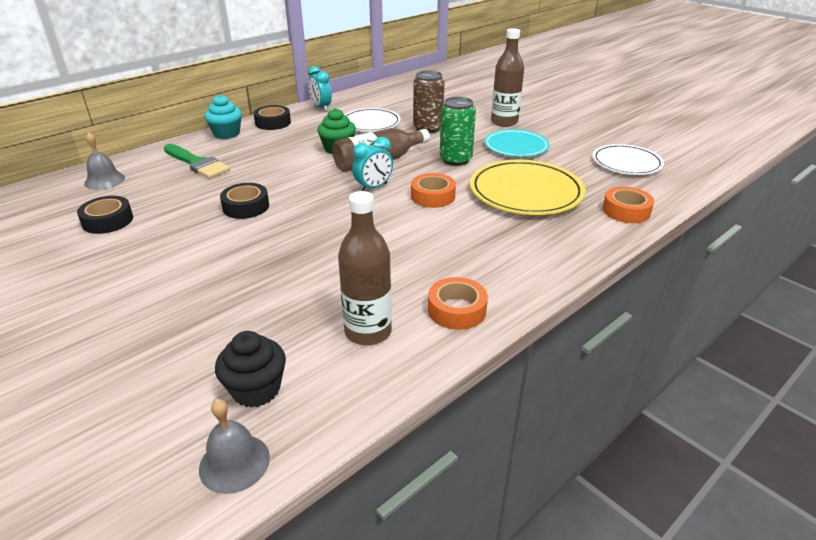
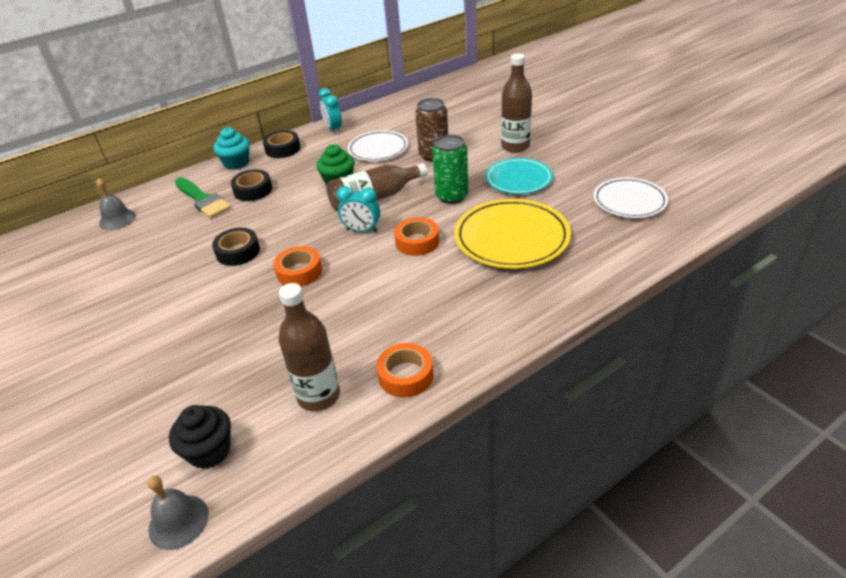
camera: 10 degrees right, 5 degrees up
black tape [77,196,133,234] -> black tape moved to [231,170,272,201]
turquoise clock [352,137,393,191] -> turquoise clock turned 45 degrees clockwise [336,186,380,232]
orange tape [603,187,654,223] -> orange tape moved to [273,246,322,286]

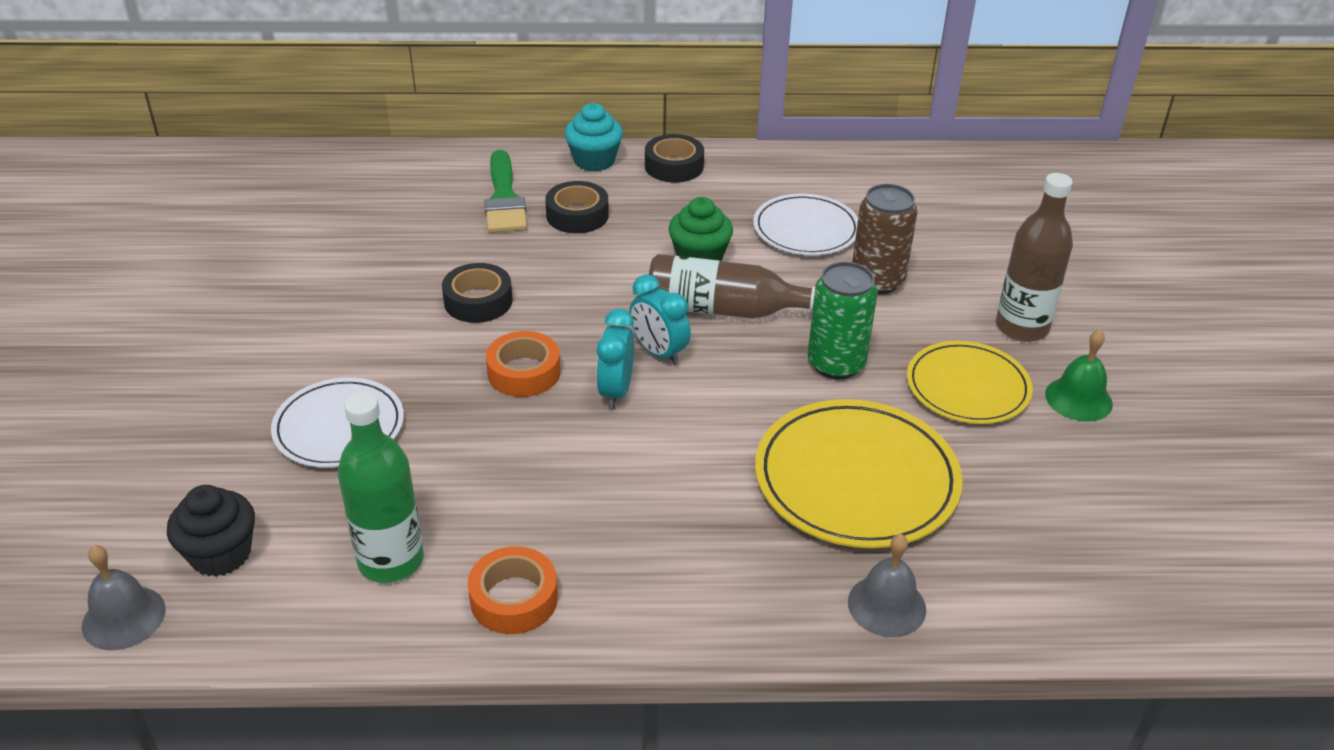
camera: 30 degrees right, 0 degrees up
grey bell [96,178,136,230] -> grey bell moved to [848,534,926,637]
brown bottle [279,283,340,411] -> green bottle [338,392,424,583]
turquoise clock [319,88,342,134] -> turquoise clock moved to [596,309,634,409]
orange tape [394,217,439,256] -> none
turquoise plate [485,158,553,194] -> yellow plate [907,341,1033,424]
white plate [594,178,668,218] -> white plate moved to [271,378,404,468]
none -> green bell [1045,329,1113,422]

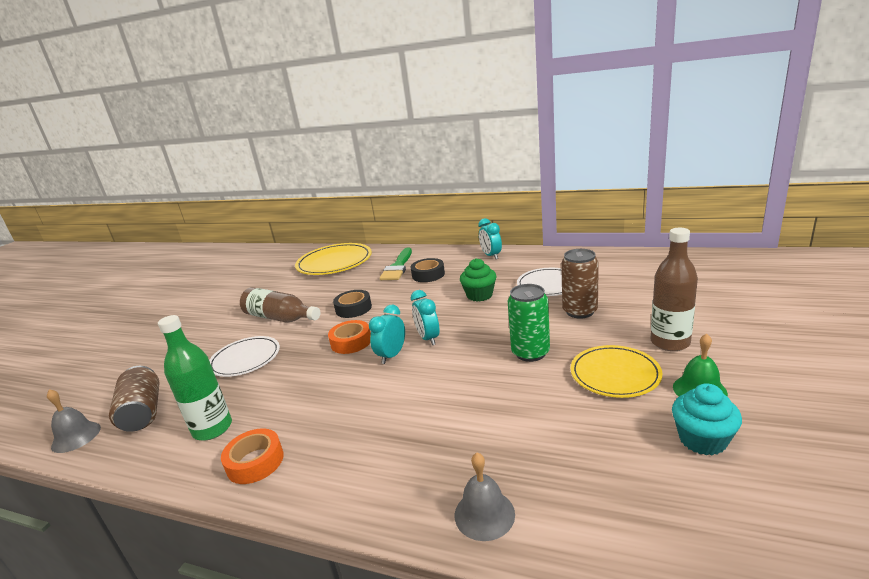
camera: 25 degrees right, 15 degrees down
black cupcake [167,485,255,577] -> brown can [109,366,160,432]
turquoise cupcake [565,103,623,172] -> turquoise cupcake moved to [672,383,742,456]
black tape [645,134,704,183] -> turquoise clock [478,218,502,259]
brown bottle [649,254,815,319] -> brown bottle moved to [240,287,321,323]
yellow plate [755,399,962,548] -> yellow plate moved to [295,243,372,275]

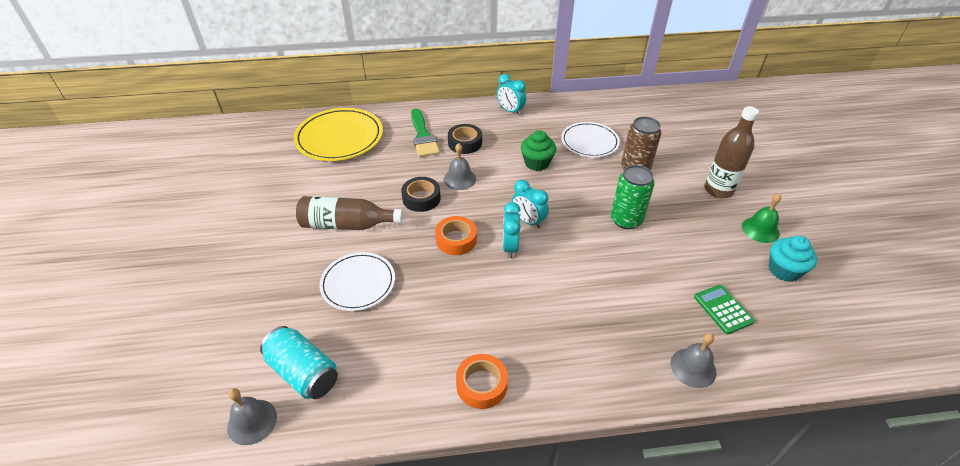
camera: 30 degrees left, 20 degrees up
brown can [109,366,160,432] -> turquoise can [260,326,338,399]
green bottle [158,315,232,440] -> none
yellow plate [571,345,662,398] -> none
none -> grey bell [444,143,476,190]
none -> green calculator [694,285,755,334]

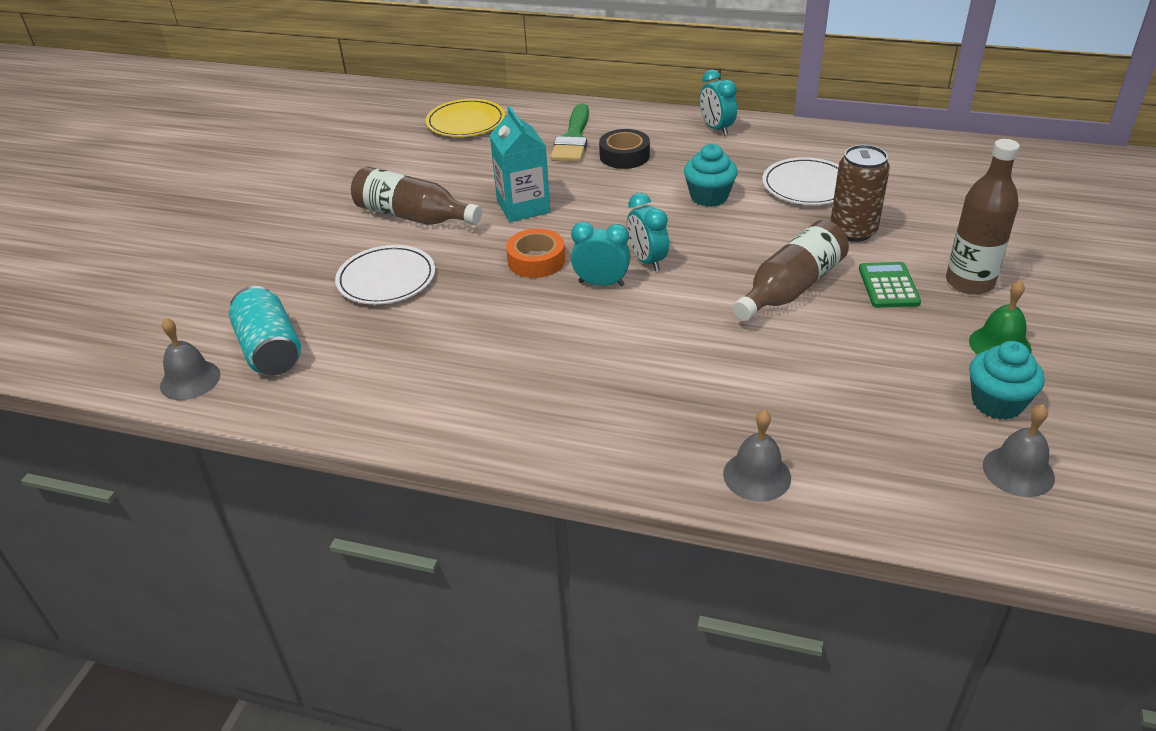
camera: 25 degrees right, 5 degrees down
yellow plate [293,108,383,161] -> yellow plate [426,99,505,137], size x0.66
black tape [401,177,441,212] -> turquoise carton [490,106,550,222]
grey bell [444,143,476,190] -> grey bell moved to [983,404,1055,497]
orange tape [456,354,508,409] -> none
turquoise clock [503,202,521,258] -> turquoise clock turned 75 degrees clockwise [571,222,630,286]
green cupcake [521,130,556,171] -> turquoise cupcake [684,144,738,207]
green can [611,165,655,229] -> brown bottle [733,220,849,321]
green calculator [694,285,755,334] -> green calculator moved to [859,262,921,308]

